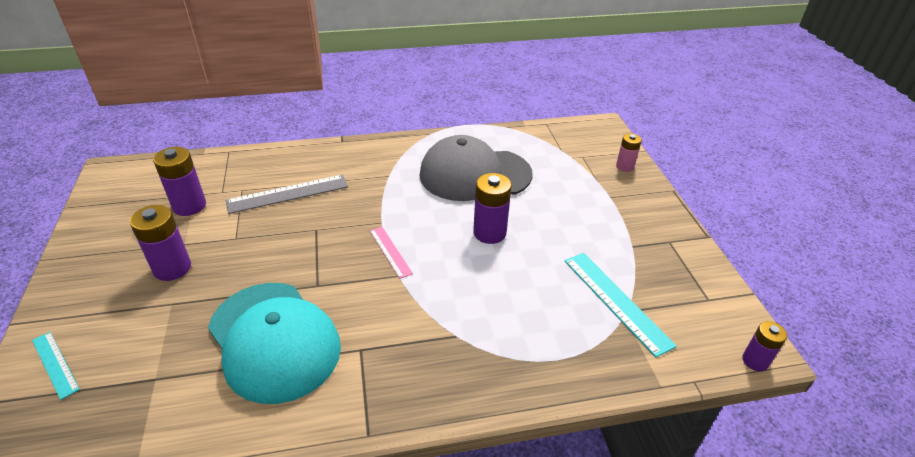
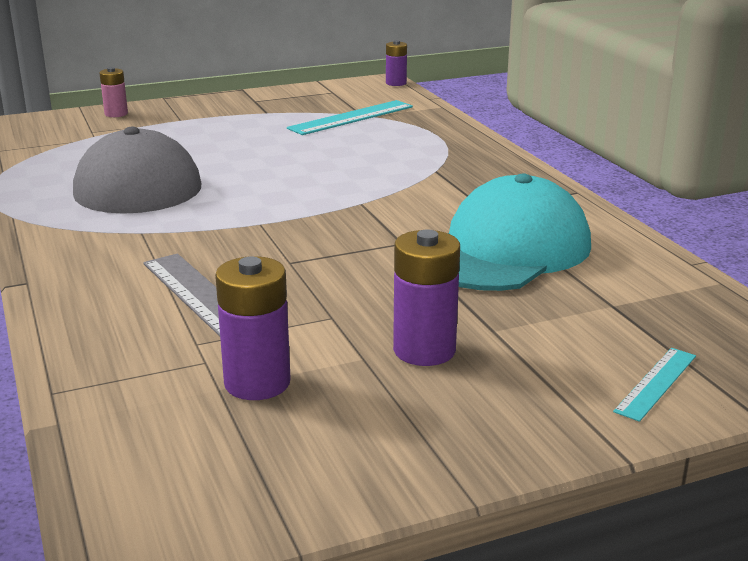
camera: 100 degrees left, 15 degrees down
pink ruler [370,227,413,279] -> none
purple battery [473,173,512,244] -> none

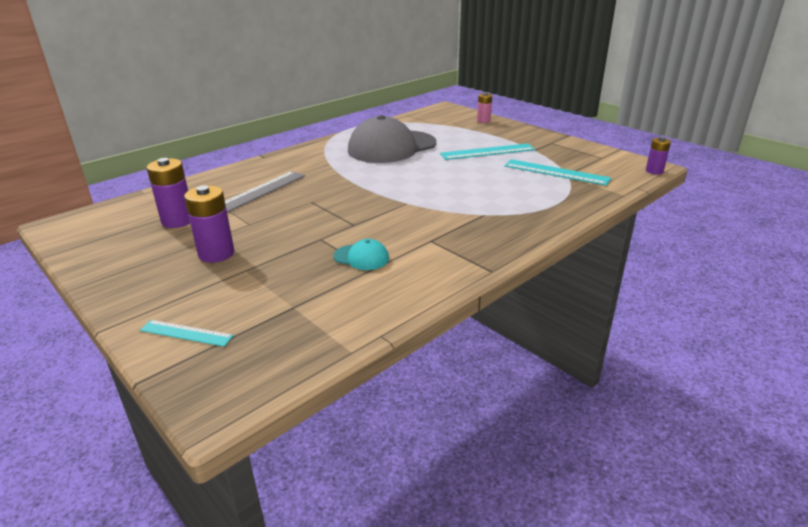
camera: 70 degrees right, 5 degrees up
turquoise cap [448,173,591,291] -> turquoise cap [333,239,389,270], size x0.42
none -> turquoise ruler [440,143,535,160]

